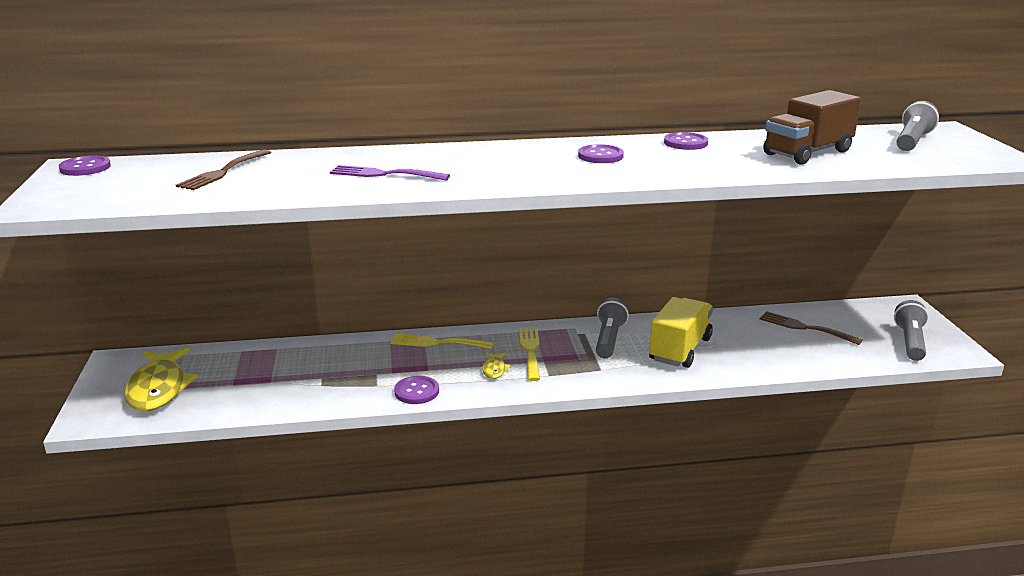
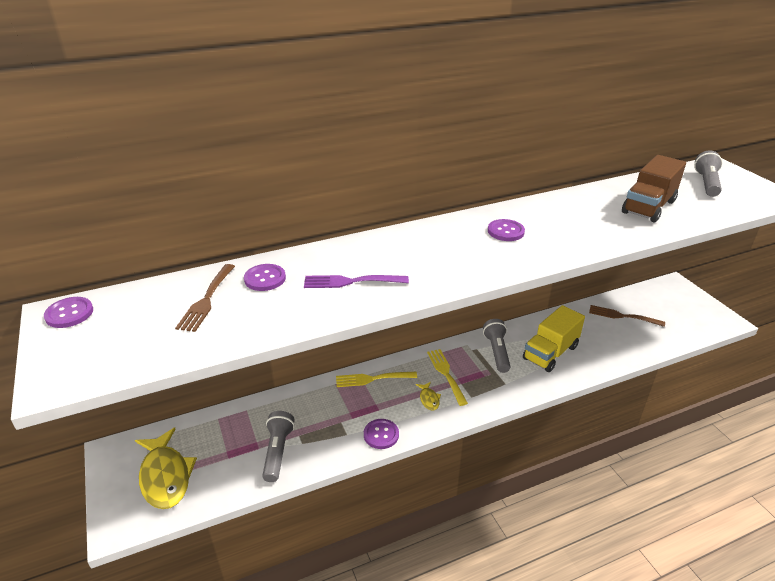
camera: 15 degrees left, 10 degrees up
yellow truck [649,297,713,368] -> yellow truck turned 150 degrees counterclockwise [523,305,585,372]
purple button [664,132,708,150] -> purple button moved to [244,264,286,291]
grey flashlight [894,300,928,361] -> grey flashlight moved to [262,411,295,482]

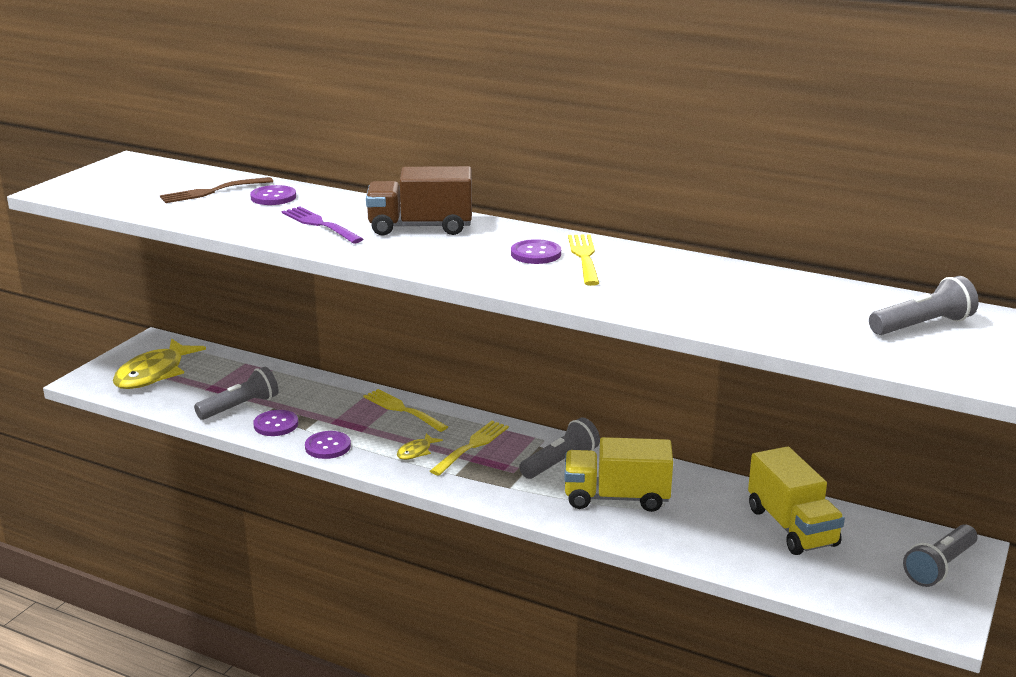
camera: 50 degrees right, 10 degrees down
purple button [44,297,93,328] -> purple button moved to [253,410,298,436]
brown fork [589,305,665,327] -> yellow truck [748,446,845,555]
brown truck [622,155,686,223] -> brown truck moved to [366,166,472,236]
none -> yellow fork [568,234,599,286]
none -> grey flashlight [903,524,977,587]

